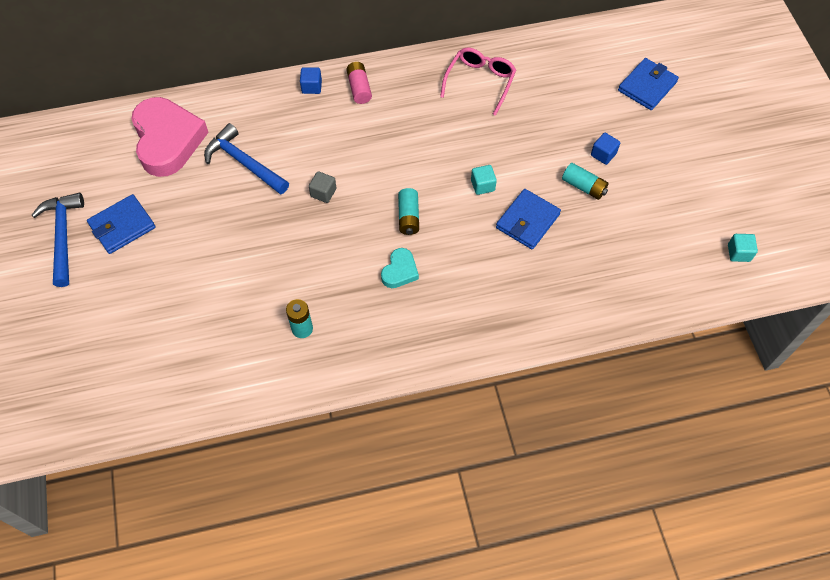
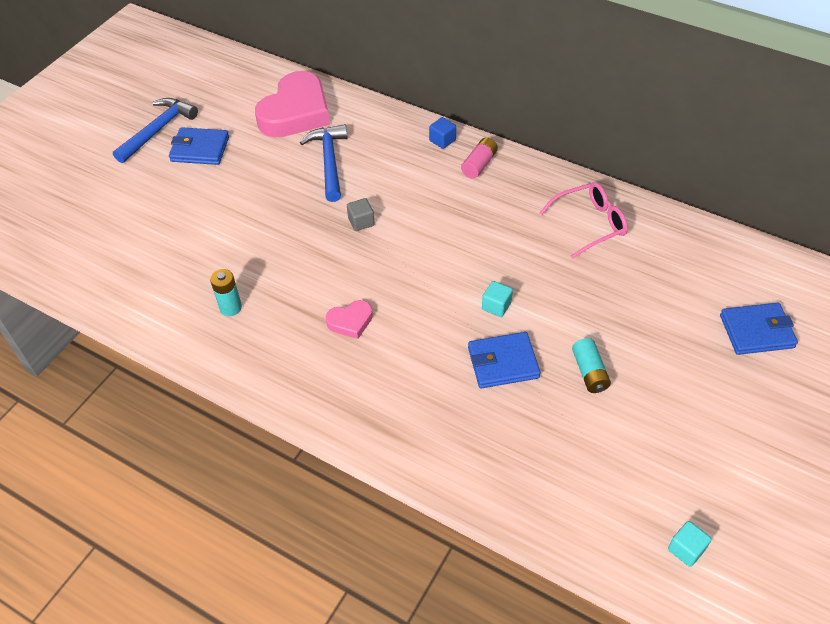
camera: 45 degrees right, 10 degrees down
turquoise heart [381,248,419,288] -> pink heart [326,300,373,339]
turquoise battery [398,188,419,235] -> none
blue cube [591,133,620,165] -> none

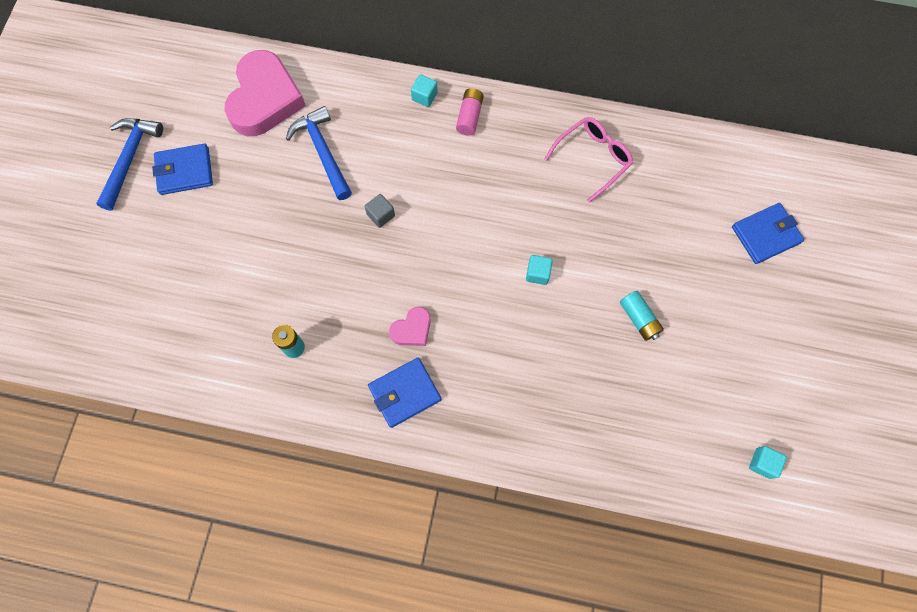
camera: 20 degrees left, 20 degrees up
blue cube [429,117,456,149] -> turquoise cube [411,75,438,107]
blue wallet [468,332,541,388] -> blue wallet moved to [368,358,442,428]

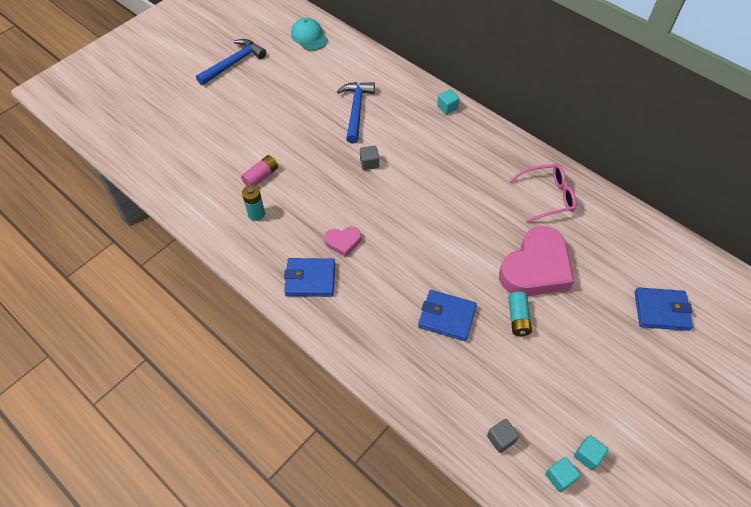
camera: 30 degrees right, 15 degrees down
blue wallet [152,143,213,195] -> blue wallet moved to [418,290,477,341]
pink heart [224,50,306,136] -> pink heart moved to [499,226,574,296]
pink battery [456,88,484,135] -> pink battery moved to [241,155,278,186]
turquoise cube [526,255,553,285] -> turquoise cube moved to [574,435,608,470]
none -> turquoise cap [291,18,328,51]
none -> grey cube [487,419,519,453]

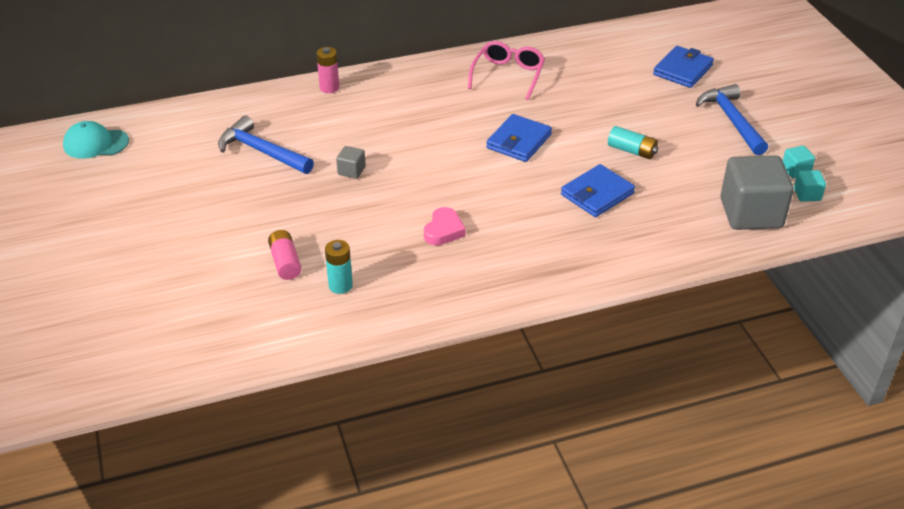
camera: 60 degrees left, 15 degrees down
blue hammer [196,39,266,85] -> blue hammer moved to [696,84,768,155]
blue wallet [284,258,335,297] -> blue wallet moved to [486,114,552,162]
turquoise cube [437,89,460,115] -> pink battery [316,47,339,93]
grey cube [487,419,519,453] -> grey cube [720,155,794,230], size x2.31
pink heart [499,226,574,296] -> none

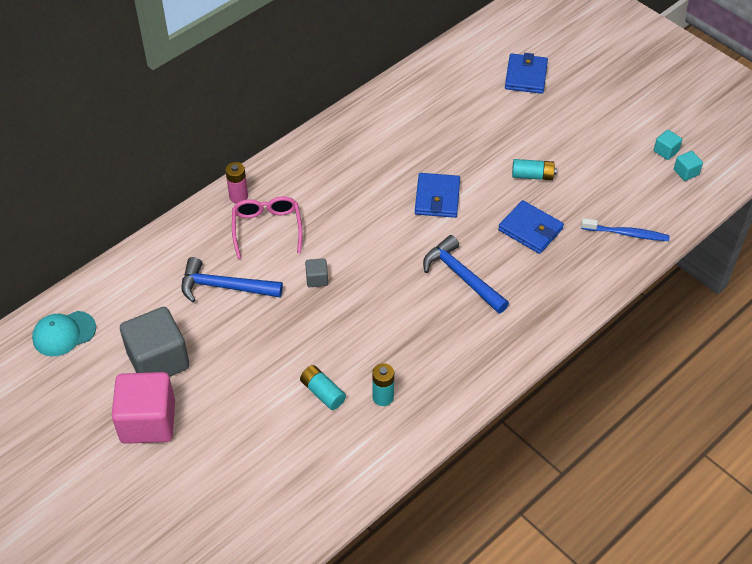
camera: 25 degrees left, 10 degrees up
pink battery [268,230,301,280] -> turquoise battery [300,365,346,410]
pink heart [424,207,466,245] -> none
pink glasses [468,41,545,100] -> pink glasses moved to [232,197,302,259]
blue wallet [561,164,635,217] -> blue wallet turned 75 degrees counterclockwise [498,200,564,254]
blue hammer [696,84,768,155] -> blue hammer moved to [423,235,509,314]
grey cube [720,155,794,230] -> grey cube moved to [120,307,190,377]
none -> pink cube [112,372,175,444]
none -> blue toothbrush [581,218,670,241]

